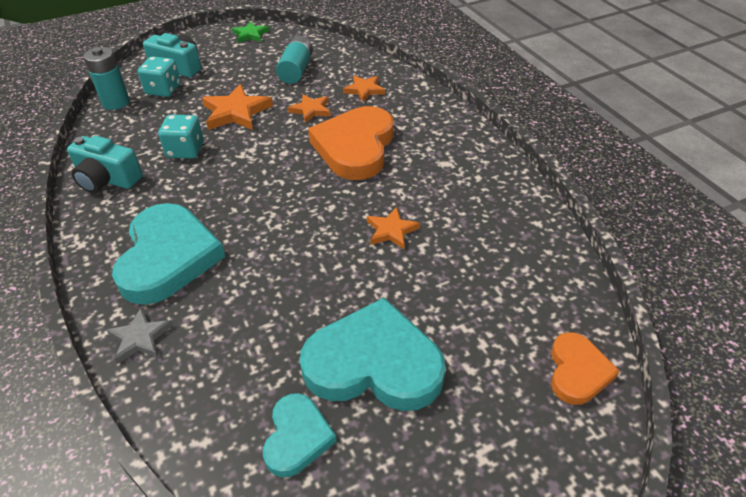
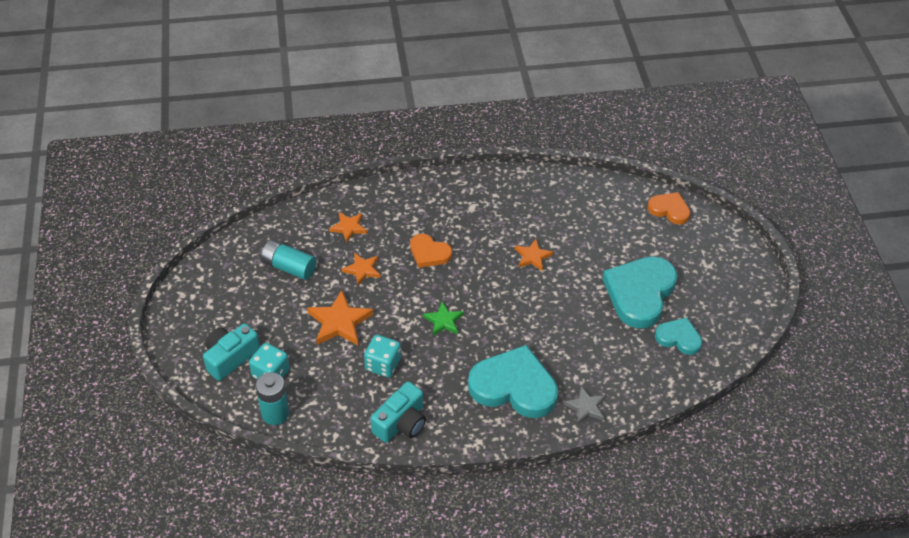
camera: 75 degrees left, 5 degrees up
green star [232,21,269,43] -> green star moved to [423,301,464,335]
orange heart [308,106,394,180] -> orange heart [410,234,452,268], size x0.54

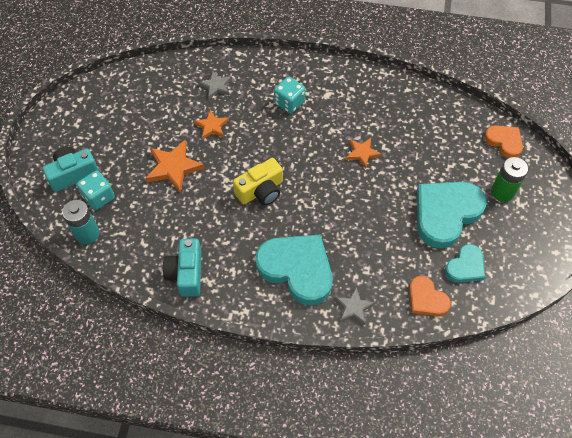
camera: 20 degrees right, 10 degrees up
turquoise battery [261,240,316,280] -> none
orange star [329,212,367,243] -> grey star [198,70,232,99]
turquoise dice [364,335,401,378] -> turquoise dice moved to [274,77,305,114]
turquoise camera [370,381,426,443] -> turquoise camera turned 120 degrees clockwise [163,238,202,297]
orange heart [410,234,452,268] -> orange heart moved to [409,276,451,316]
green star [423,301,464,335] -> yellow camera [233,158,283,205]
turquoise heart [655,318,702,355] -> turquoise heart turned 90 degrees clockwise [445,244,485,283]
none -> green battery [491,157,528,202]

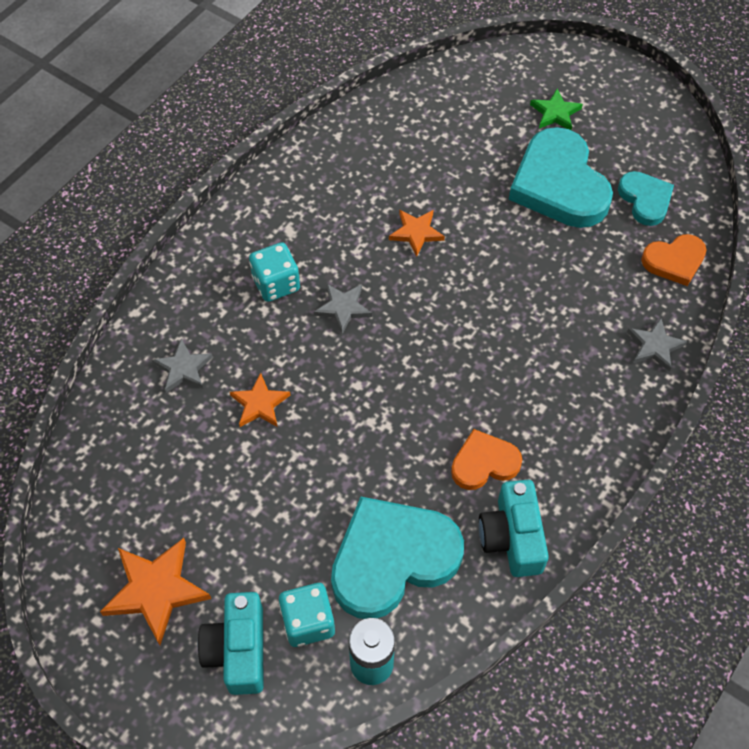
camera: 65 degrees left, 0 degrees up
orange star [145,140,205,192] -> orange star moved to [100,538,211,645]
turquoise camera [163,238,202,297] -> turquoise camera turned 60 degrees clockwise [479,480,549,577]
yellow camera [233,158,283,205] -> none
turquoise heart [255,234,333,305] -> turquoise heart moved to [331,496,464,619]
orange heart [485,125,523,158] -> orange heart moved to [451,429,522,490]
green battery [491,157,528,202] -> green star [530,89,583,130]
none -> grey star [314,283,372,334]

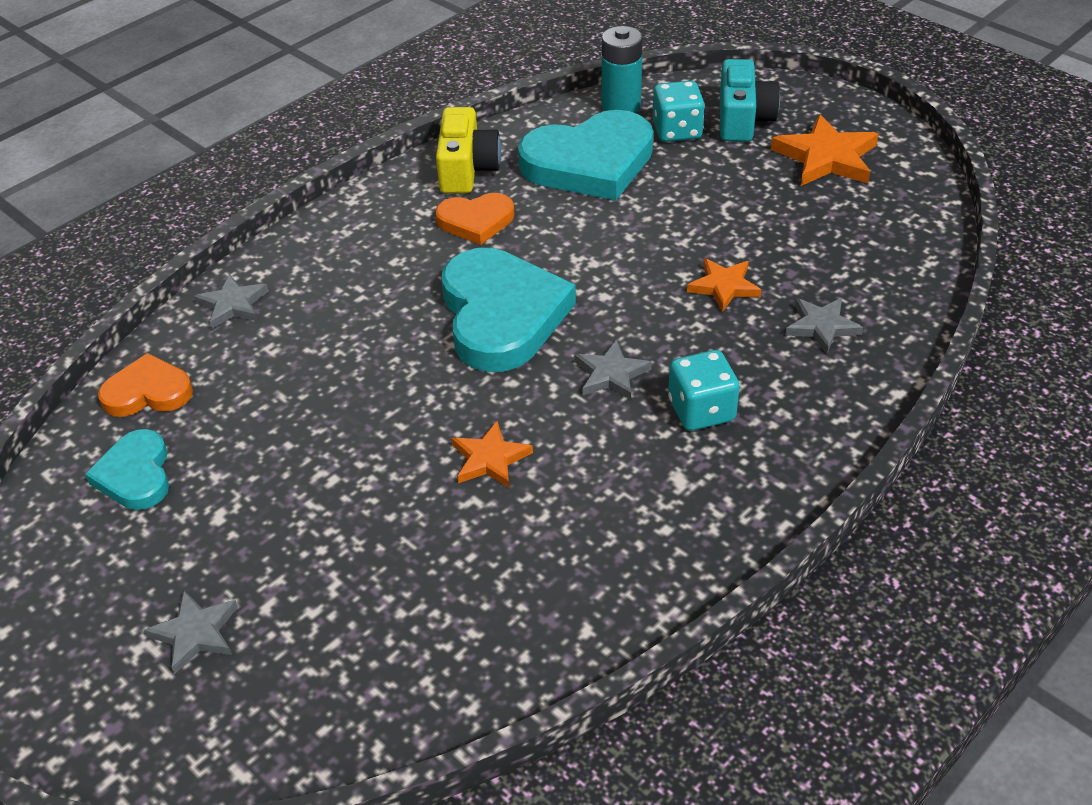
camera: 170 degrees left, 15 degrees down
turquoise camera [479,480,549,577] -> yellow camera [436,107,501,193]
turquoise heart [509,127,613,228] -> turquoise heart moved to [441,248,576,372]
green star [530,89,583,130] -> grey star [144,590,238,674]

